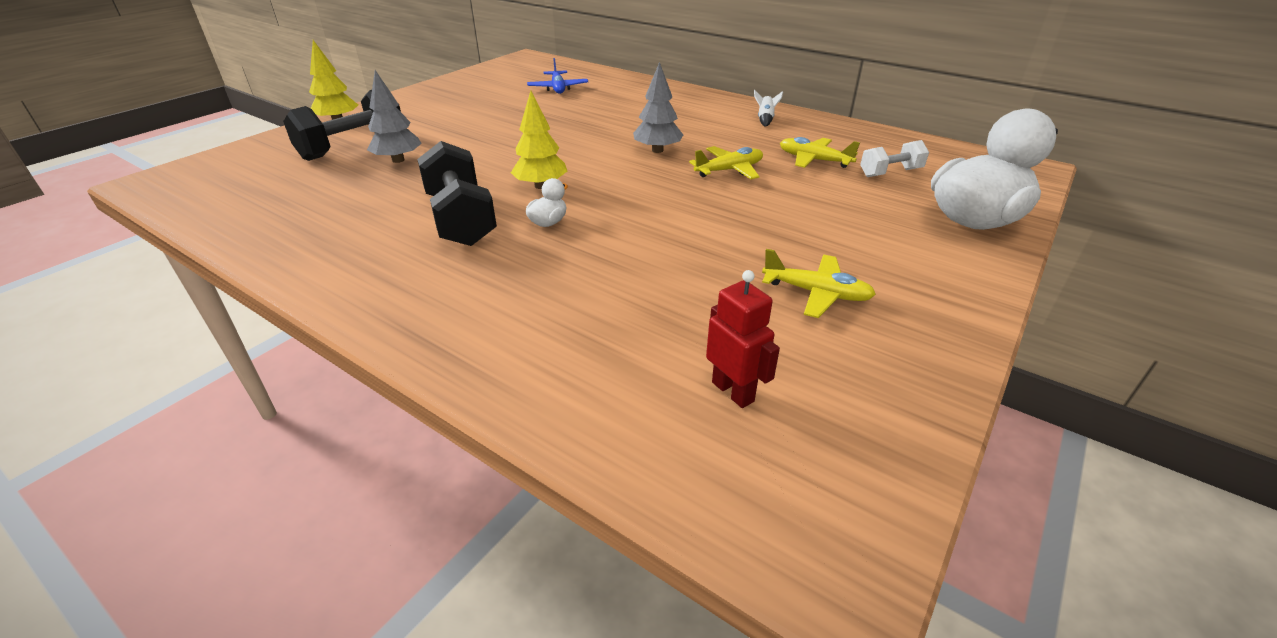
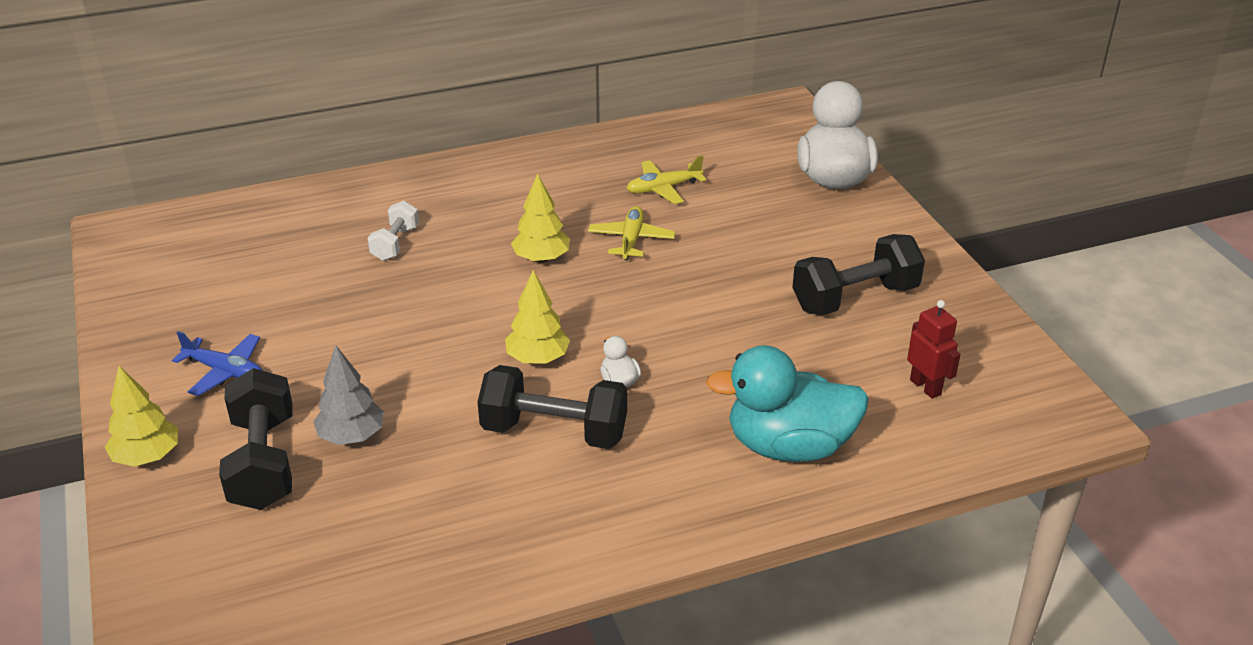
camera: 55 degrees left, 0 degrees up
blue plane [527,58,588,94] -> blue plane moved to [172,331,263,396]
grey tree [633,62,683,153] -> yellow tree [511,173,570,263]
red robot [706,270,780,408] -> red robot turned 60 degrees clockwise [907,300,960,399]
white rocket [754,90,783,127] -> none
yellow plane [762,249,876,318] -> black dumbbell [792,234,925,315]
white dumbbell [860,140,929,177] -> white dumbbell moved to [367,200,419,261]
none -> turquoise duck [706,345,869,462]

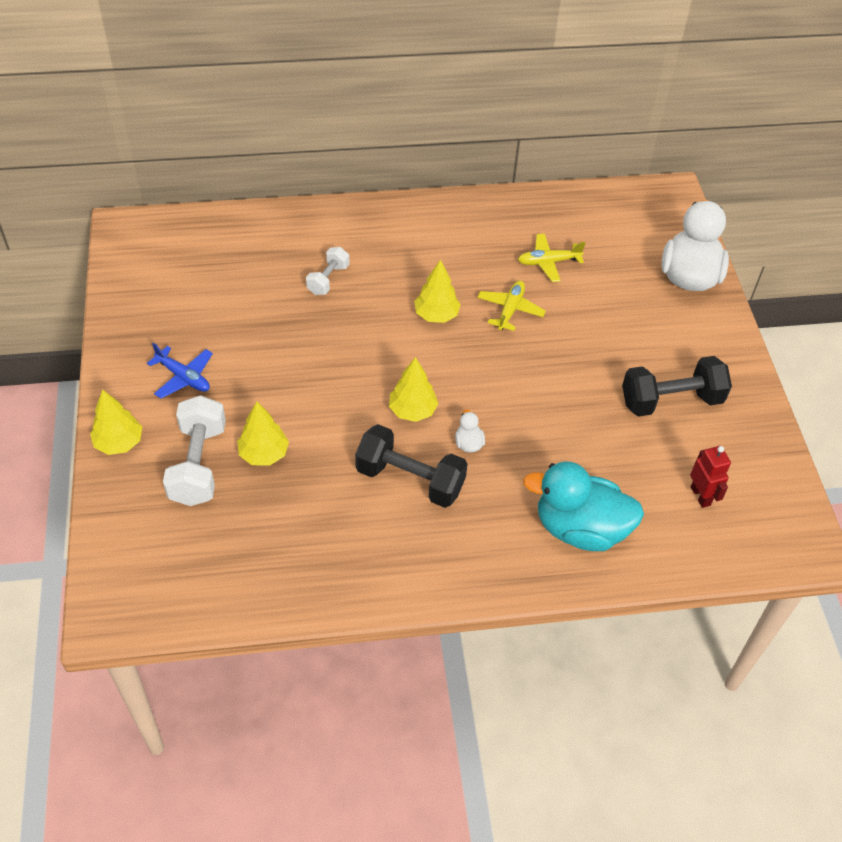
camera: 10 degrees right, 15 degrees up
black dumbbell [219,368,292,510] -> white dumbbell [163,395,226,506]
grey tree [313,346,384,445] -> yellow tree [237,402,289,466]

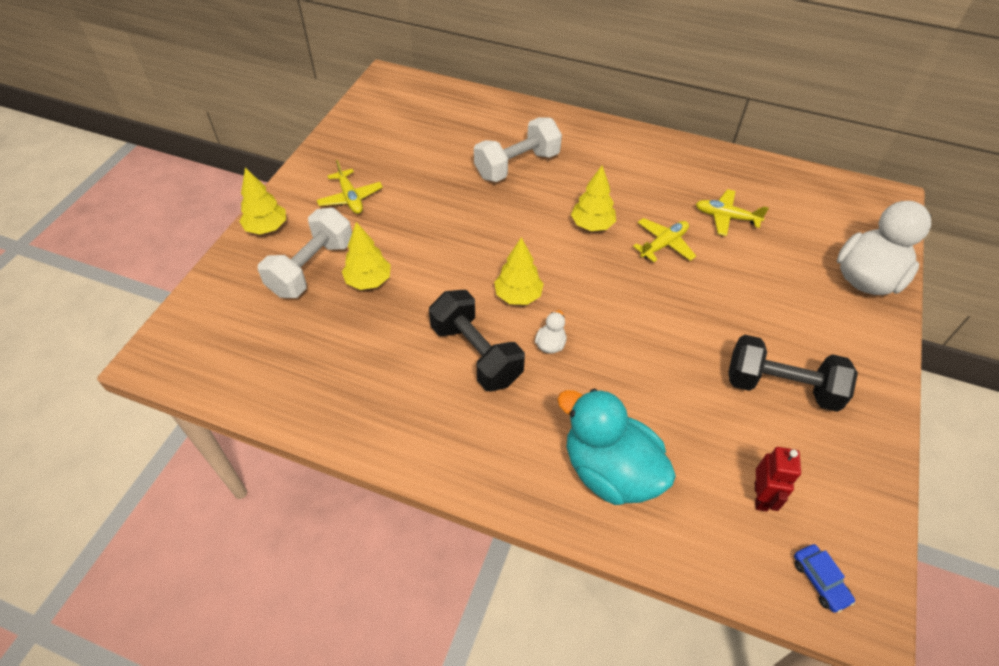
camera: 30 degrees right, 0 degrees up
blue plane [147,343,213,399] -> yellow plane [316,160,383,214]
white dumbbell [306,247,349,295] -> white dumbbell [474,117,562,182], size x1.75
none -> blue car [794,544,855,613]

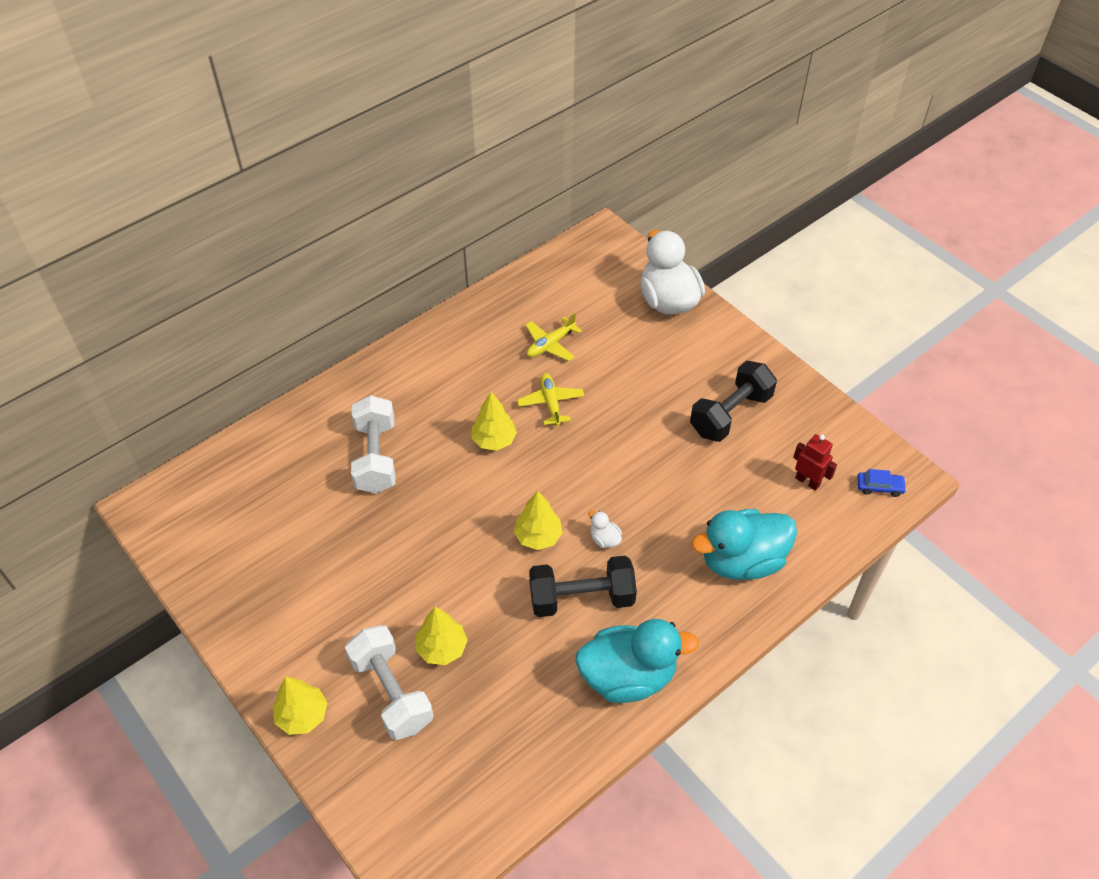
camera: 60 degrees left, 0 degrees up
yellow plane [316,160,383,214] -> none
none -> turquoise duck [575,619,699,703]

